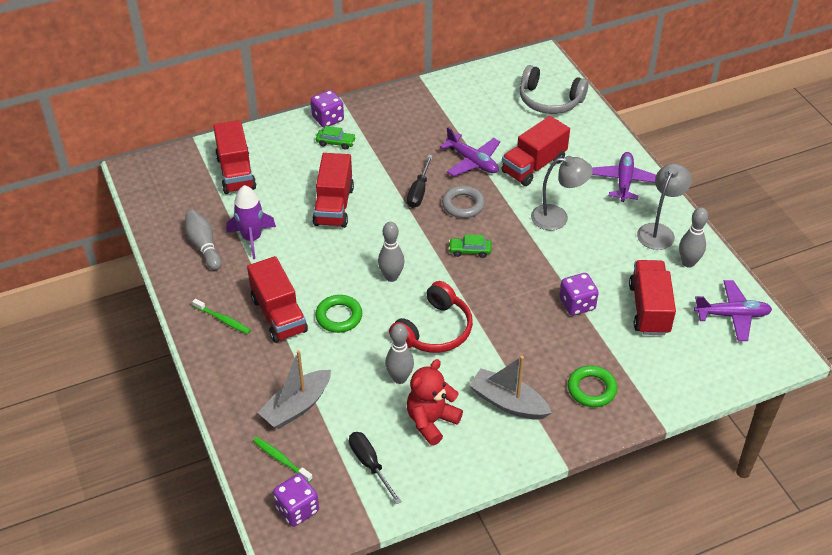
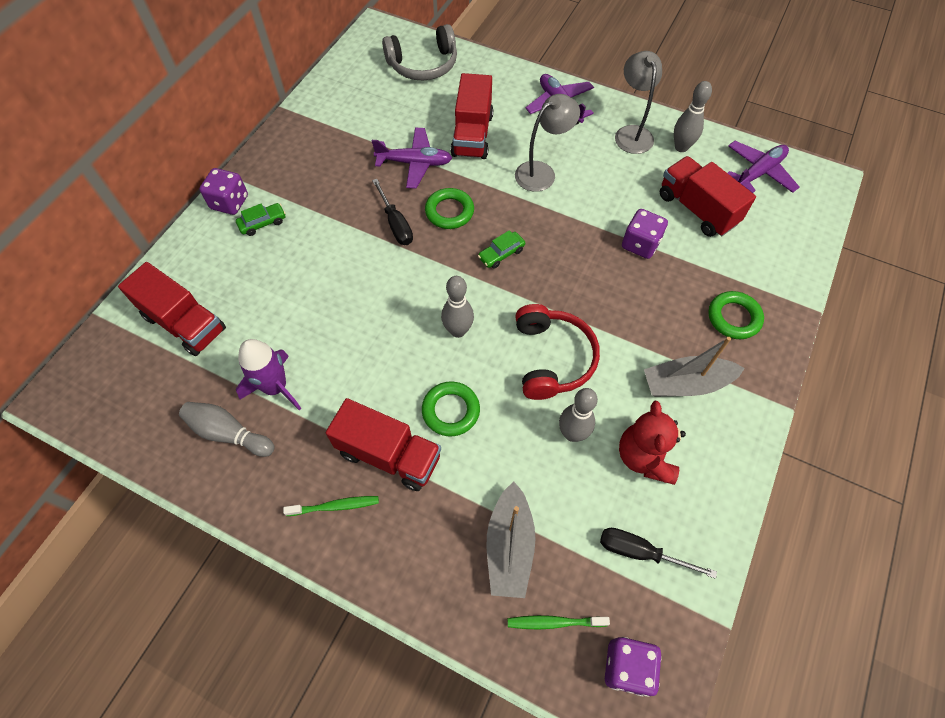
camera: 40 degrees left, 15 degrees up
red truck [313,153,354,228] -> none
grey ring [442,186,485,218] -> green ring [425,188,474,229]

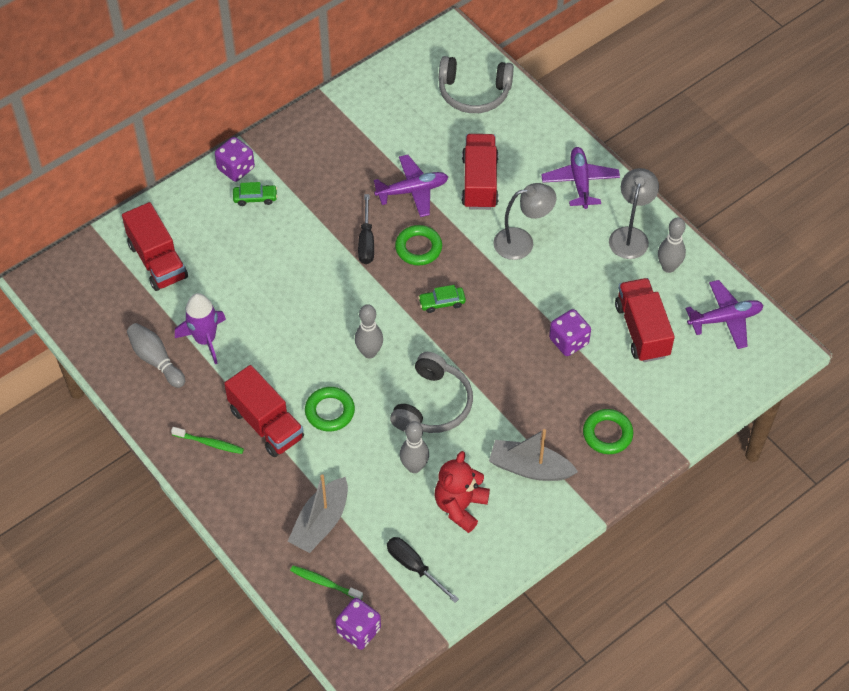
camera: 25 degrees right, 5 degrees down
purple plane [372,128,452,189] -> purple plane turned 45 degrees counterclockwise [374,155,448,217]
red truck [451,73,493,159] -> red truck turned 150 degrees clockwise [462,134,499,210]
red headphones [515,304,600,400] -> grey headphones [390,352,473,433]

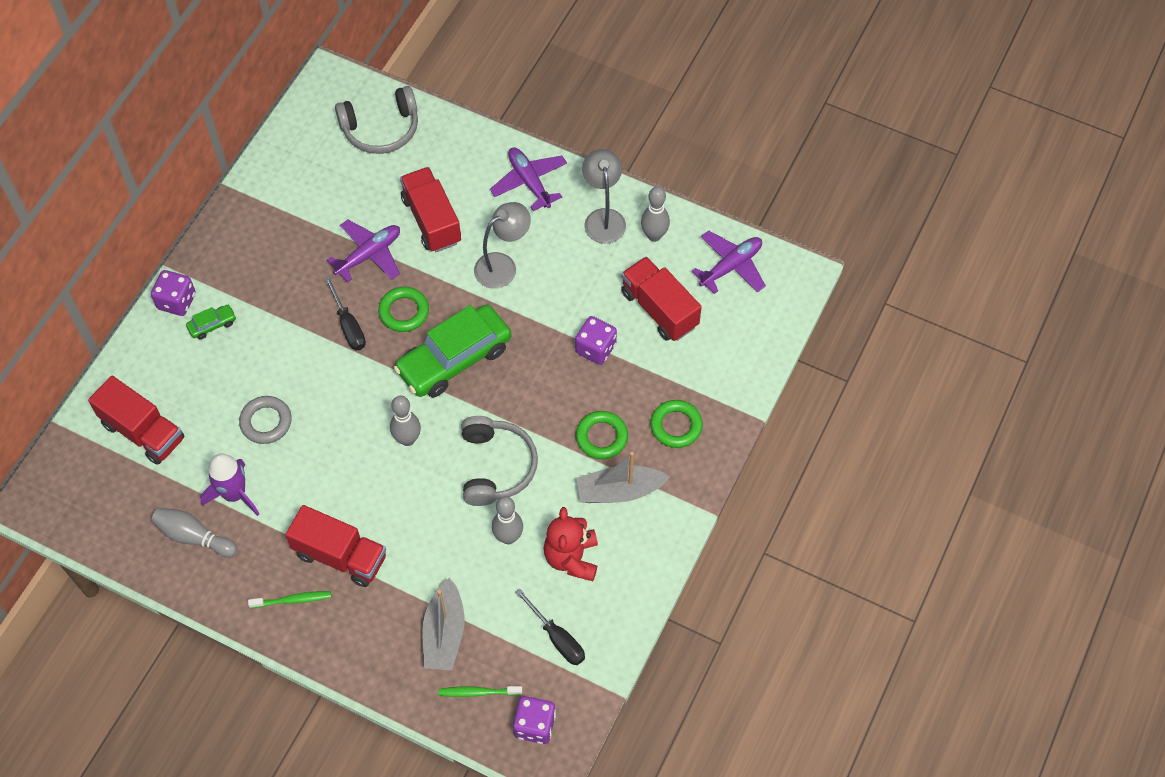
camera: 25 degrees left, 5 degrees up
green ring [305,387,355,431] -> green ring moved to [576,411,628,459]
black screwdriver [387,537,459,603] -> black screwdriver turned 150 degrees counterclockwise [515,589,585,665]
green car [418,285,466,313] -> green car [394,305,511,398], size x2.41
none -> grey ring [239,396,292,444]

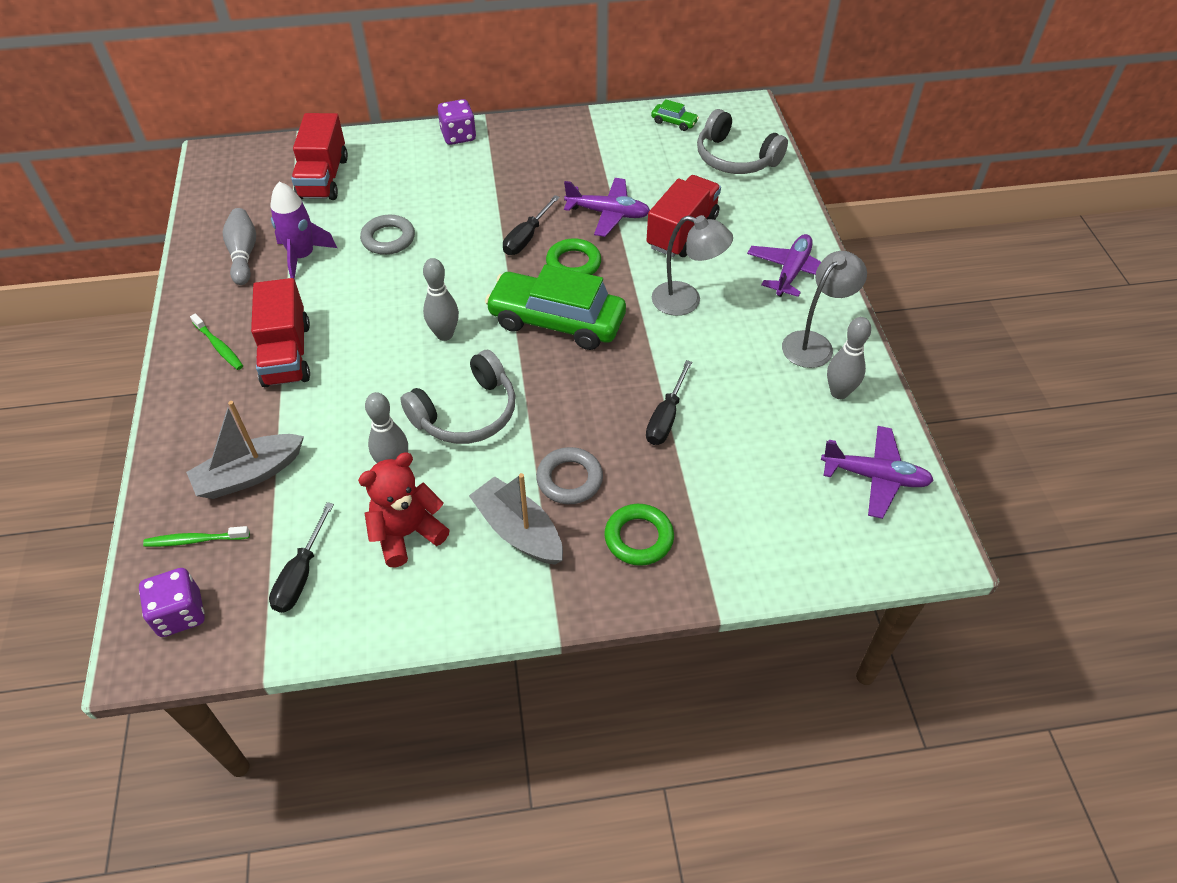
camera: 55 degrees right, 10 degrees down
green car [186,305,236,339] -> green car moved to [651,99,699,131]
green toothbrush [438,686,522,697] -> green toothbrush turned 60 degrees counterclockwise [143,526,250,547]
purple dice [575,316,617,365] -> black screwdriver [646,360,692,445]
green ring [576,411,628,459] -> grey ring [536,447,603,504]
red truck [621,256,702,341] -> none

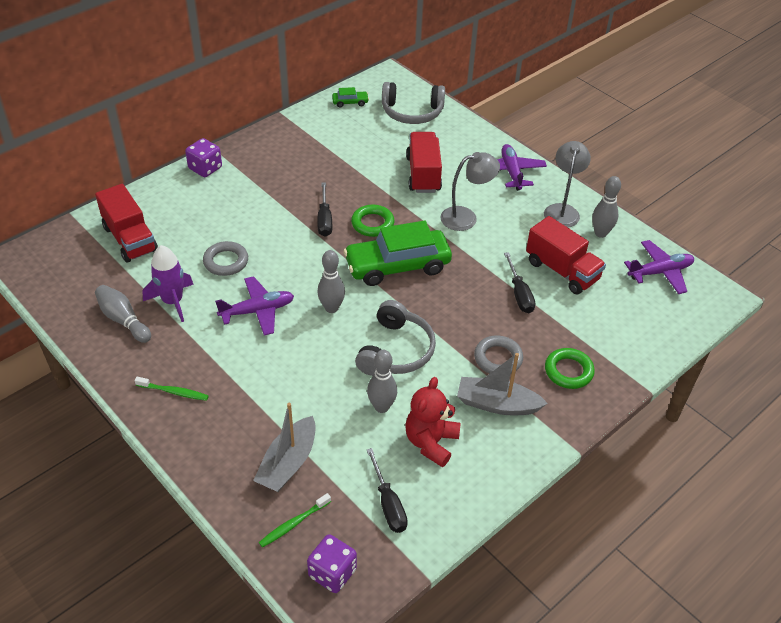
camera: 35 degrees left, 5 degrees down
red truck [251,278,310,387] -> red truck moved to [526,216,606,294]
purple plane [564,178,650,237] -> purple plane moved to [215,276,294,336]

